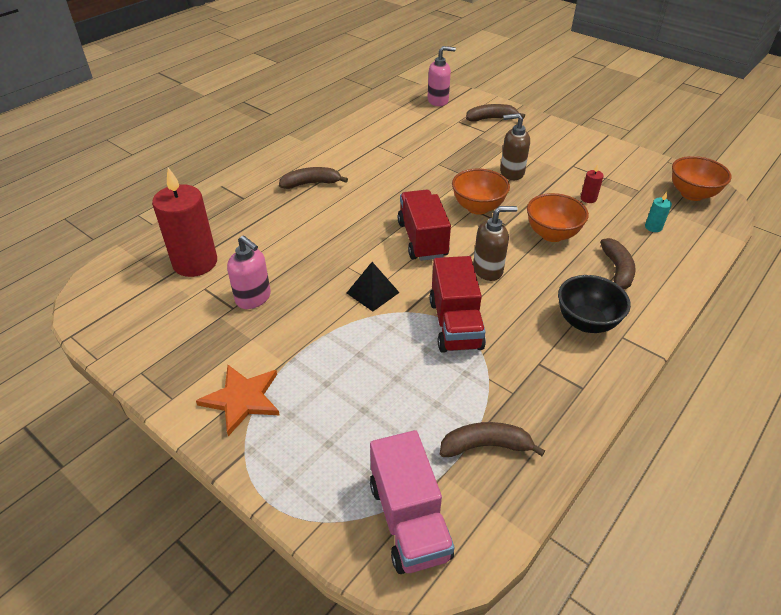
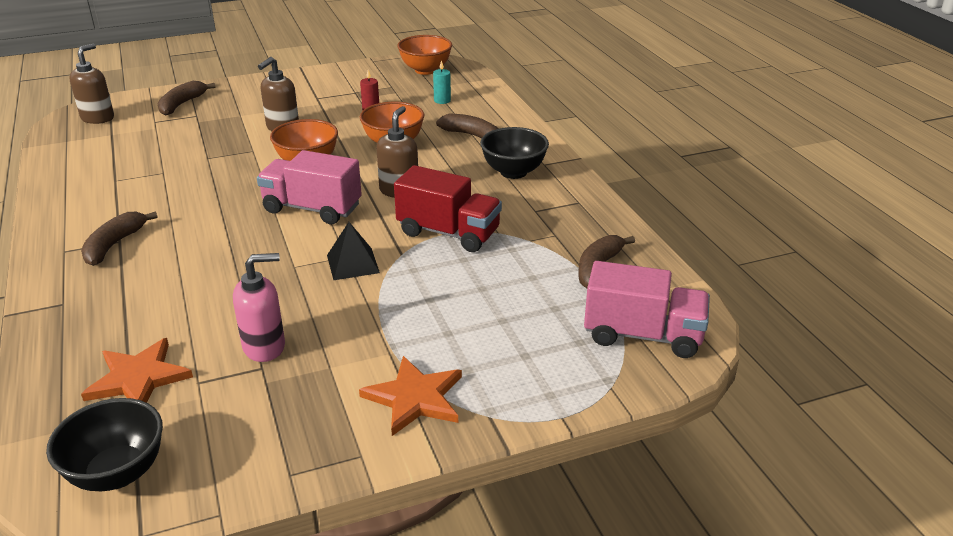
camera: 60 degrees left, 10 degrees down
red candle [152,167,217,277] -> orange star [81,338,193,403]
red truck [398,190,451,261] -> pink truck [257,150,362,224]
pink soap dispenser [428,46,456,106] -> brown soap dispenser [69,43,114,124]
none -> black bowl [46,398,163,491]

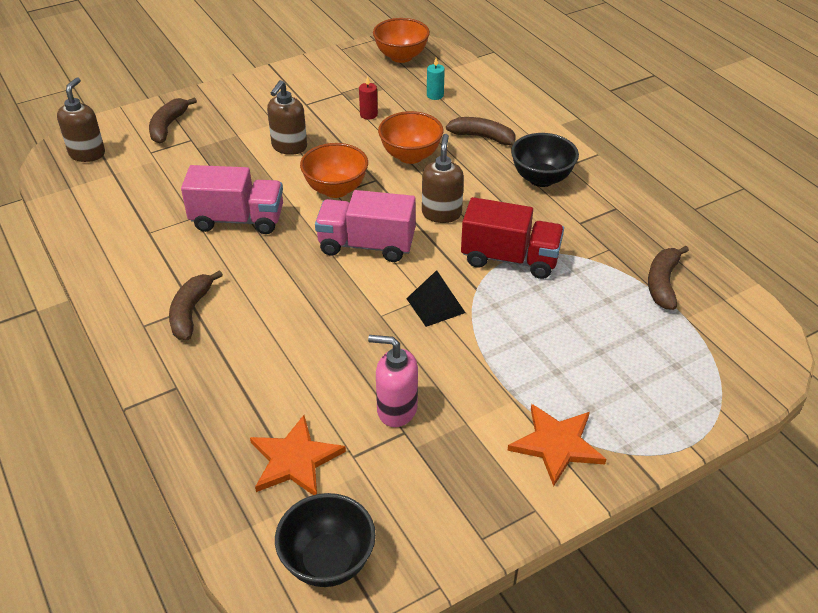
camera: 10 degrees left, 10 degrees up
pink soap dispenser [233,253,285,362] -> pink soap dispenser turned 135 degrees counterclockwise [368,335,418,427]
pink truck [584,261,710,358] -> pink truck moved to [181,165,283,234]

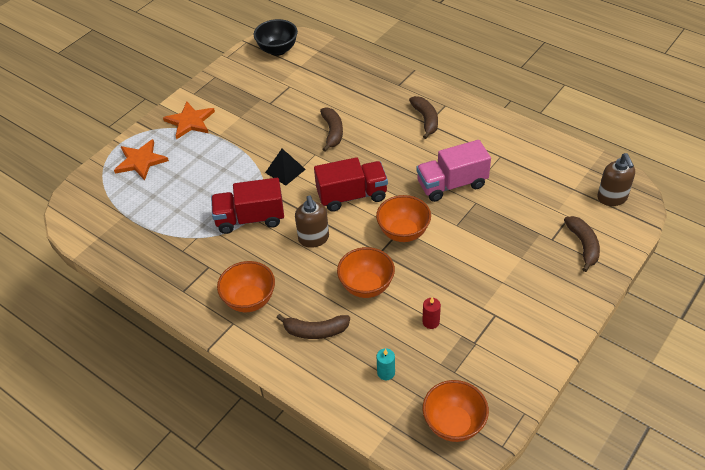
camera: 160 degrees right, 5 degrees up
orange star [250,415,346,495] -> orange star moved to [114,139,169,180]
brown soap dispenser [267,80,307,155] -> none
pink truck [315,190,416,262] -> red truck [314,157,388,212]
pink soap dispenser [368,335,418,427] -> none
black bowl [511,133,579,187] -> orange bowl [217,261,275,312]
brown banana [648,246,689,310] -> brown banana moved to [320,107,343,152]

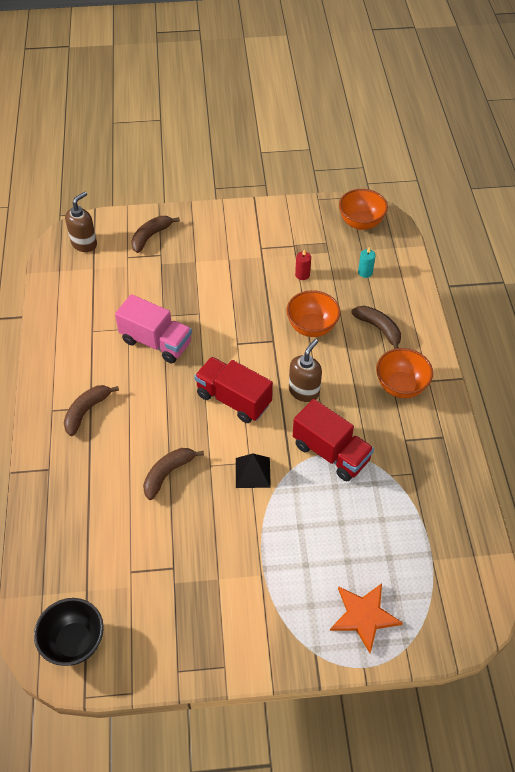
camera: 135 degrees left, 5 degrees up
orange star [163,102,215,140] -> none
orange bowl [376,195,431,242] -> none

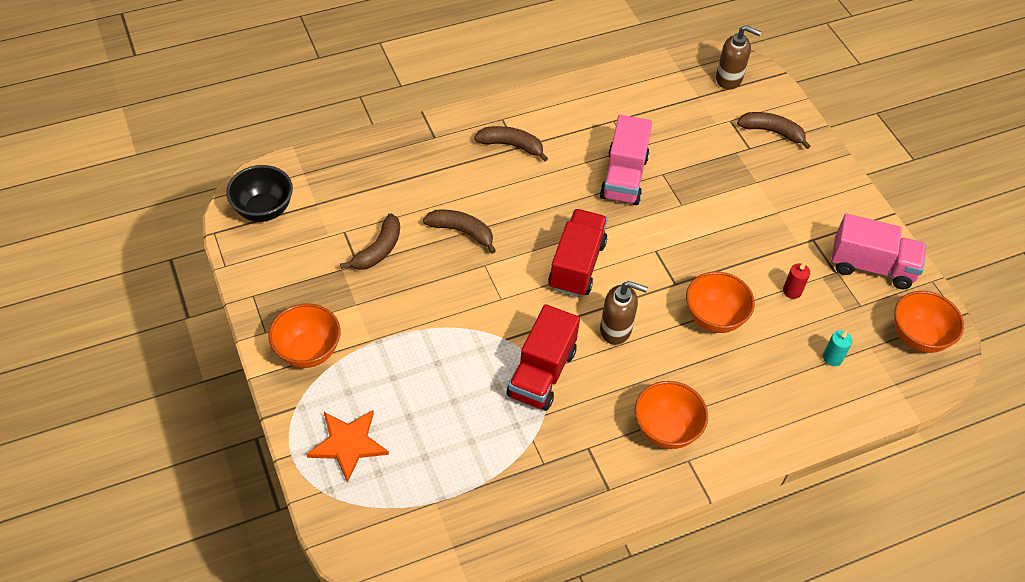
camera: 70 degrees right, 0 degrees up
black pyramid [236,453,271,488] -> none
brown banana [351,306,401,349] -> brown banana moved to [340,213,400,270]
none -> orange bowl [268,303,341,368]
none -> pink truck [831,214,927,289]

